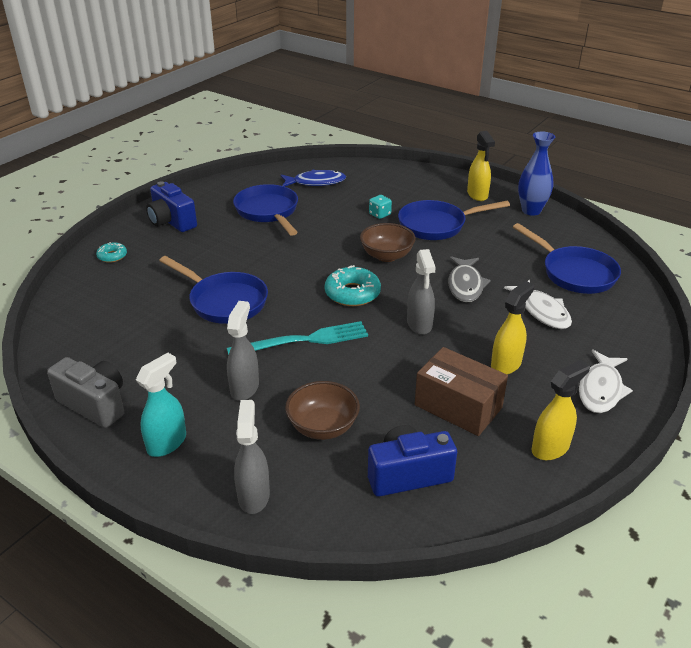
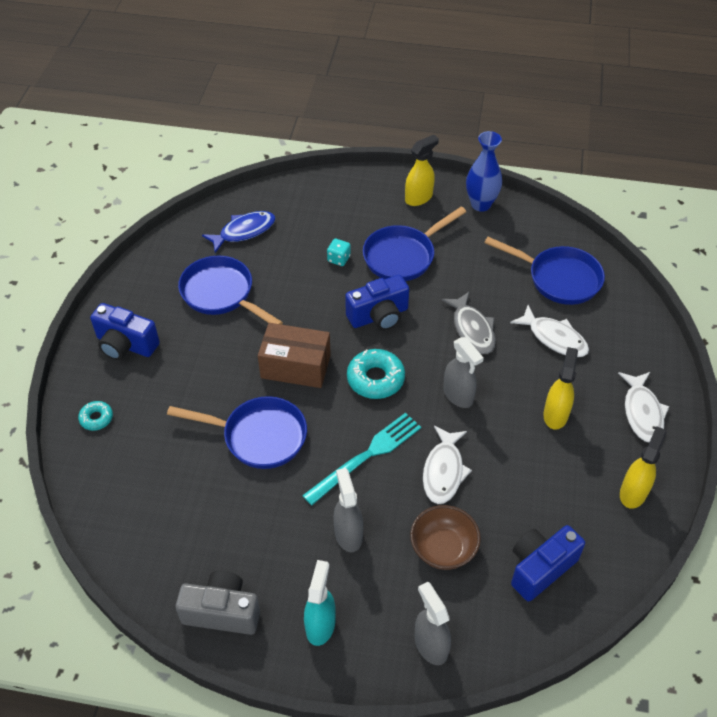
camera: 25 degrees left, 15 degrees up
brown bowl [360,223,416,262] -> blue camera [345,275,409,330]
brown box [415,347,508,436] -> brown box moved to [258,323,331,388]
yellow spray bottle [467,131,495,201] -> yellow spray bottle turned 90 degrees counterclockwise [405,135,439,206]
none -> white fish [423,426,472,504]

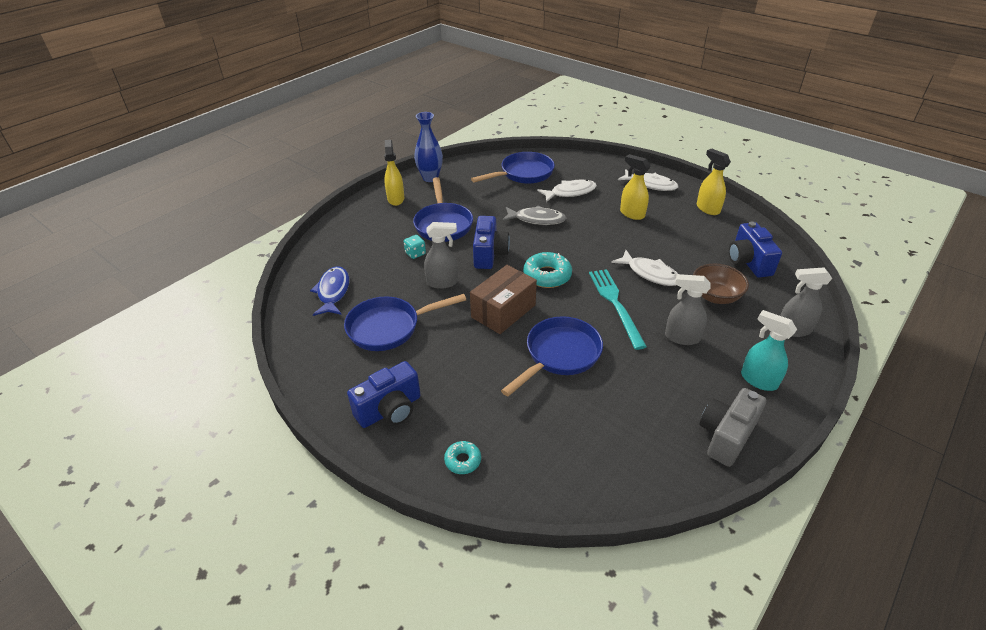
camera: 60 degrees left, 10 degrees down
grey spray bottle [443,337,484,408] -> grey spray bottle moved to [424,222,458,289]

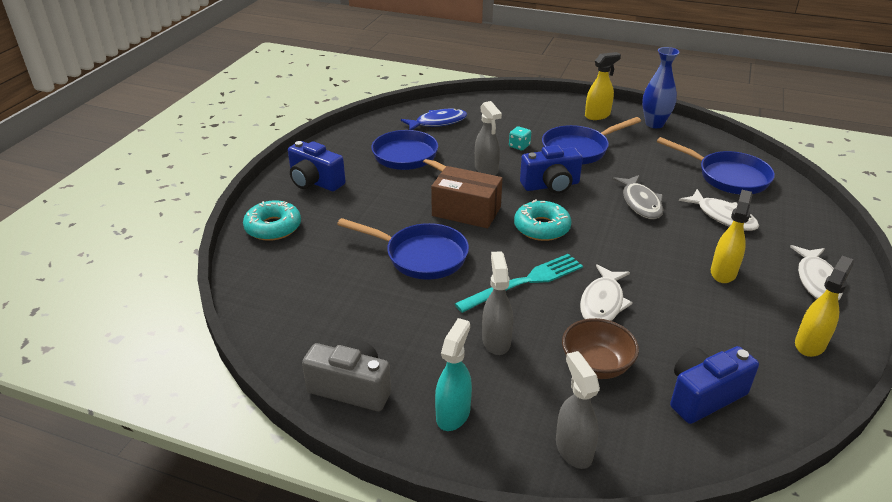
camera: 70 degrees right, 5 degrees down
turquoise donut [444,441,481,474] -> turquoise donut [243,200,301,241], size x1.77

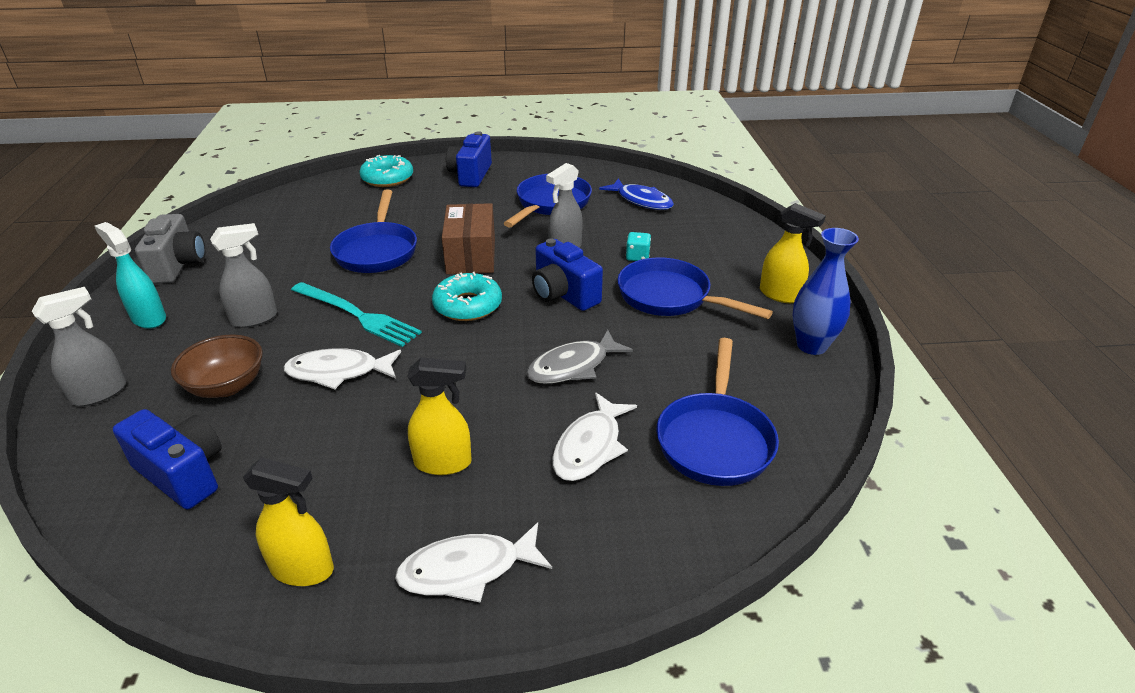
camera: 65 degrees right, 0 degrees up
turquoise spray bottle [435,318,472,431] -> turquoise spray bottle turned 135 degrees counterclockwise [95,222,166,329]

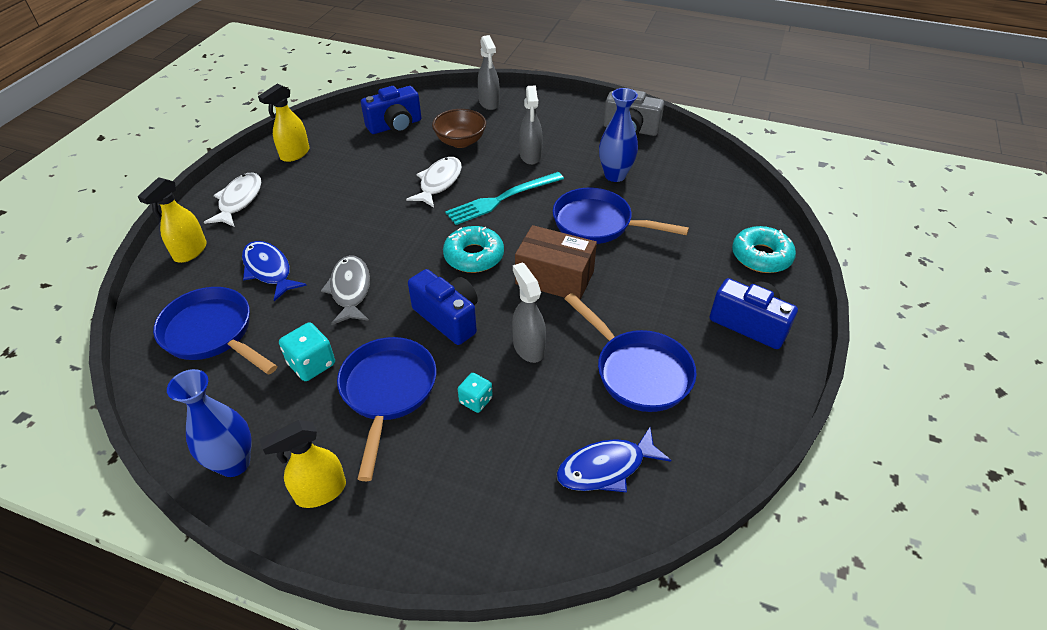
camera: 115 degrees right, 10 degrees up
turquoise spray bottle [95,222,166,329] -> none
yellow spray bottle [407,357,472,475] -> yellow spray bottle moved to [137,177,207,263]
blue camera [532,239,603,311] -> blue camera turned 60 degrees clockwise [408,269,478,345]
white fish [552,392,637,481] -> blue fish [242,241,307,301]
blue pan [618,258,773,319] -> blue pan turned 60 degrees counterclockwise [337,337,437,481]
none -> turquoise dice [279,323,335,381]
none -> blue vase [599,88,638,182]

